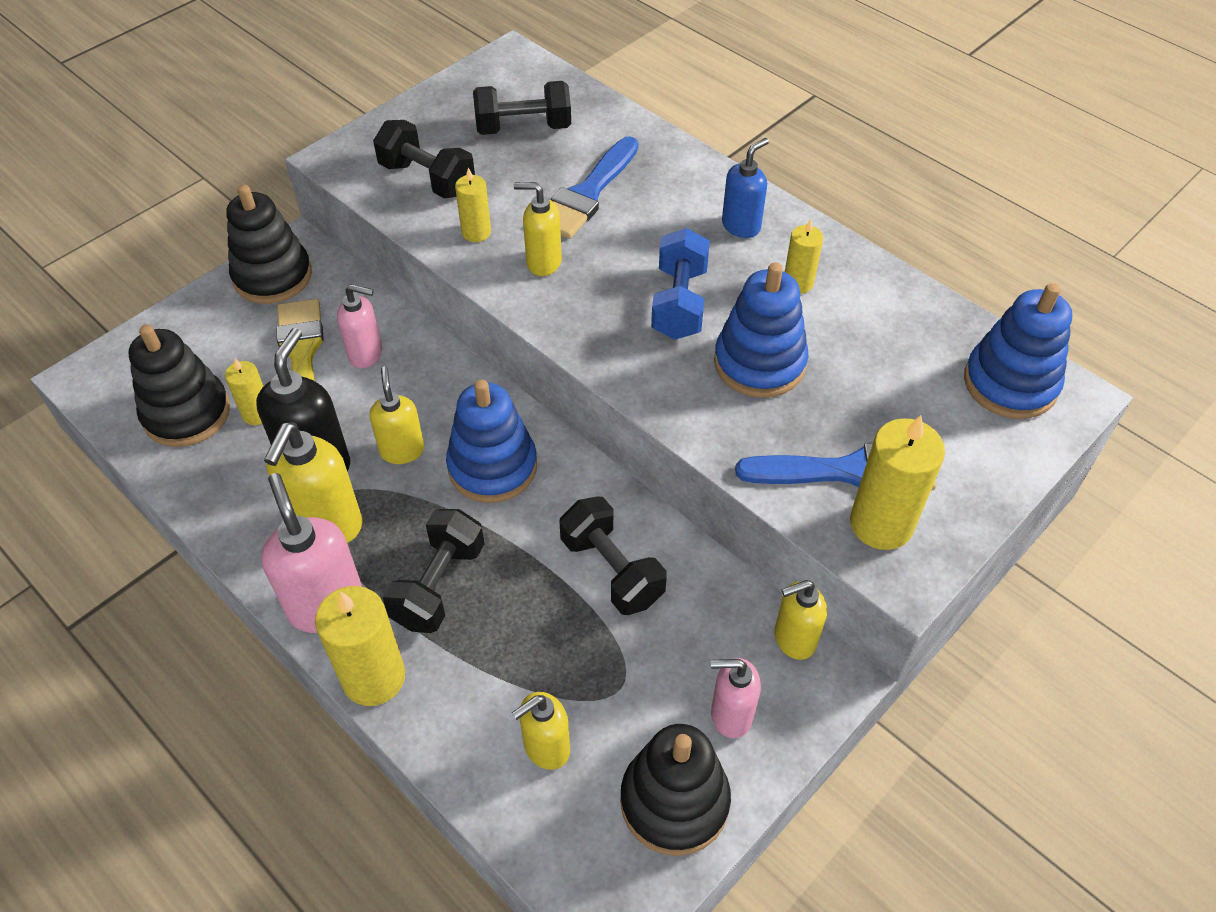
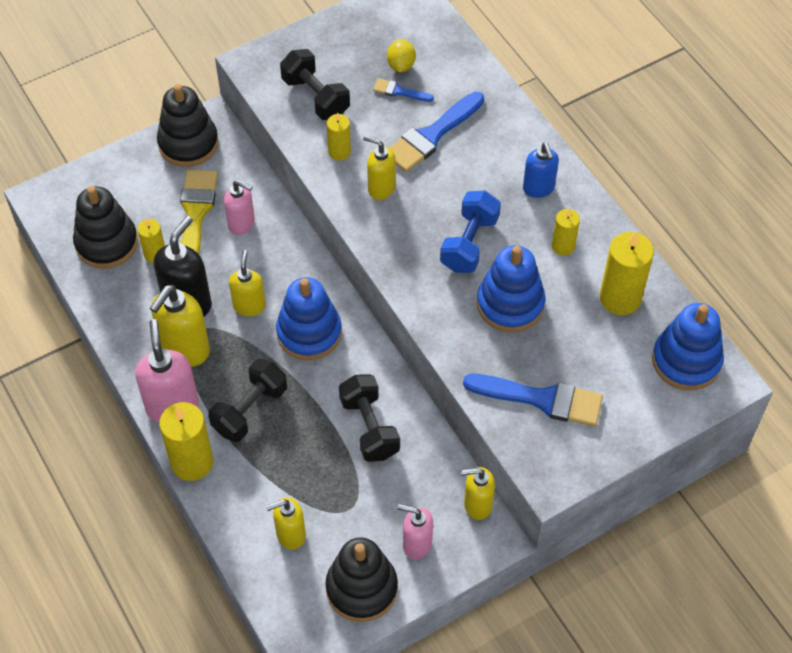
camera: 15 degrees right, 5 degrees up
black dumbbell [473,81,571,135] -> yellow lemon [387,39,416,72]
blue soap dispenser [722,138,769,238] -> blue soap dispenser turned 105 degrees clockwise [523,142,559,198]
yellow candle [850,415,945,550] -> yellow candle moved to [600,232,654,315]
none -> blue brush [373,78,434,102]

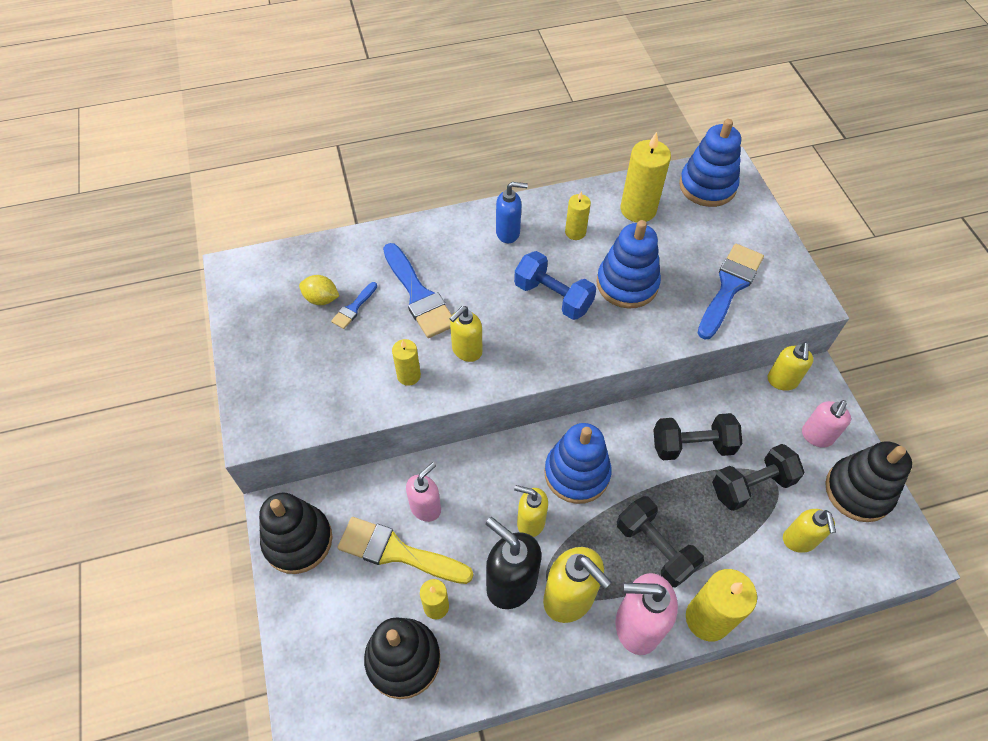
camera: 75 degrees left, 0 degrees up
black dumbbell [280,49,350,120] -> black dumbbell moved to [712,444,804,511]

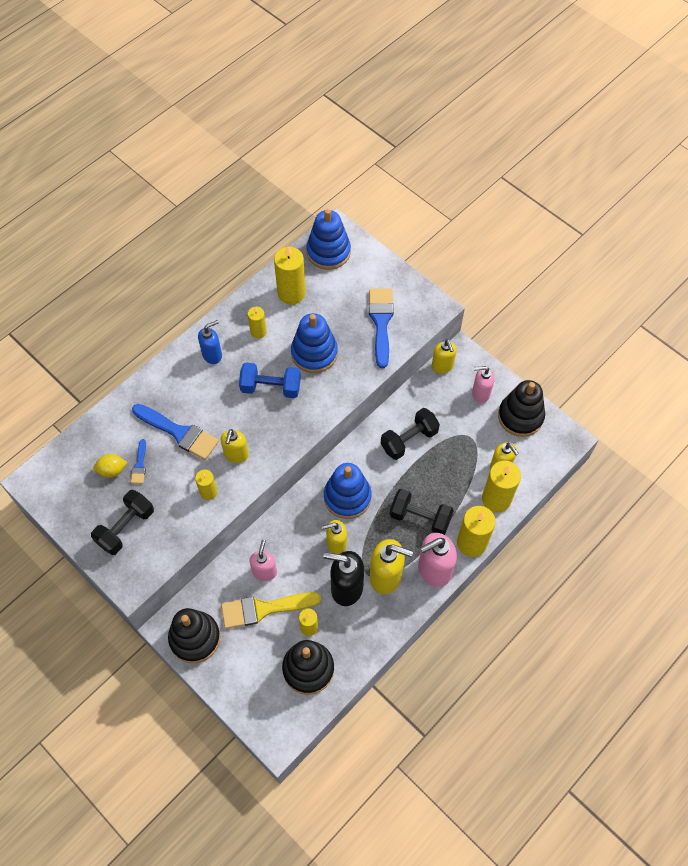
camera: 30 degrees left, 5 degrees up
black dumbbell [712,444,804,511] -> black dumbbell moved to [91,490,154,555]
pink soap dispenser [802,400,851,448] -> pink soap dispenser turned 90 degrees clockwise [472,366,495,403]
none -> yellow candle [482,461,521,513]

